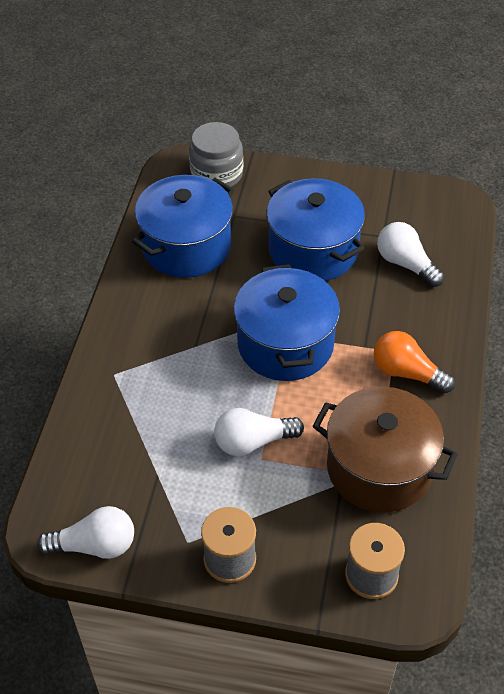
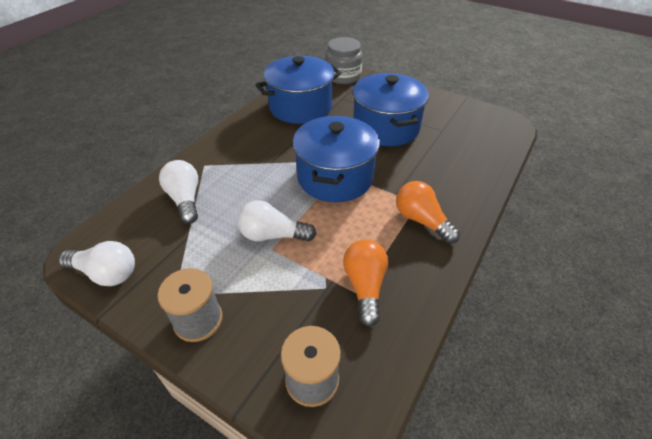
camera: 20 degrees right, 5 degrees down
brown pot [313,387,458,513] -> orange light bulb [343,239,388,327]
white light bulb [377,222,444,287] -> white light bulb moved to [159,160,198,224]

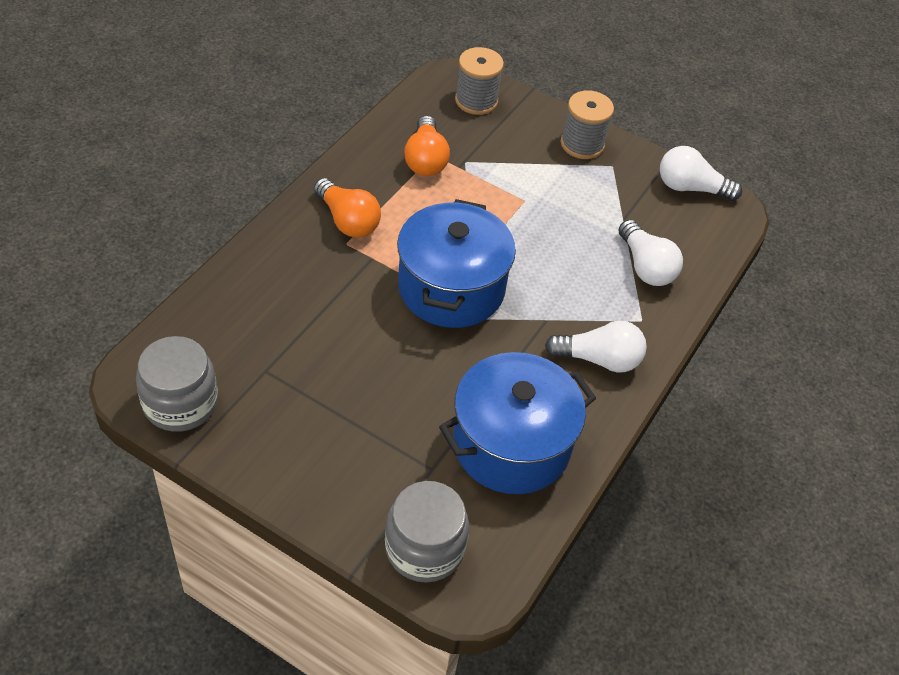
camera: 175 degrees right, 5 degrees up
white light bulb [237,200,316,242] -> white light bulb moved to [545,321,647,373]
blue pot [353,73,429,146] -> none
none -> grey jar [136,336,218,432]

